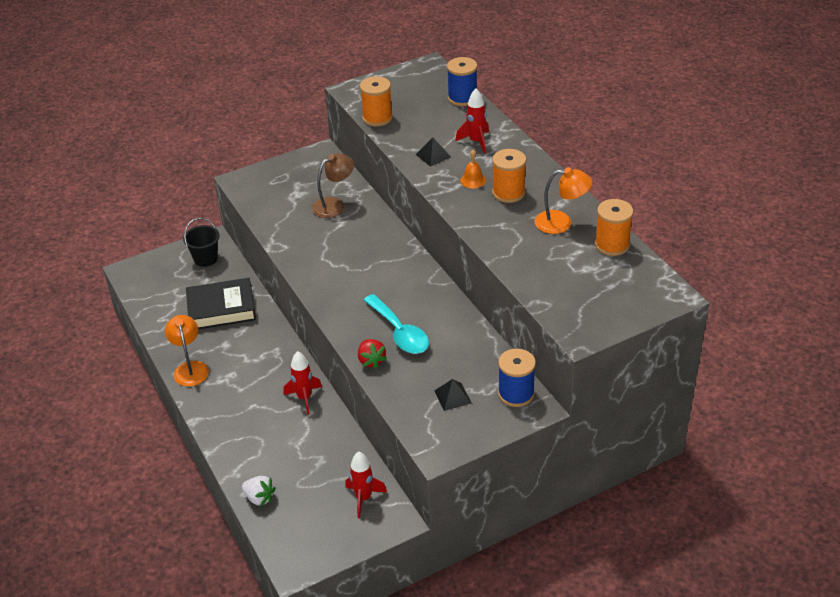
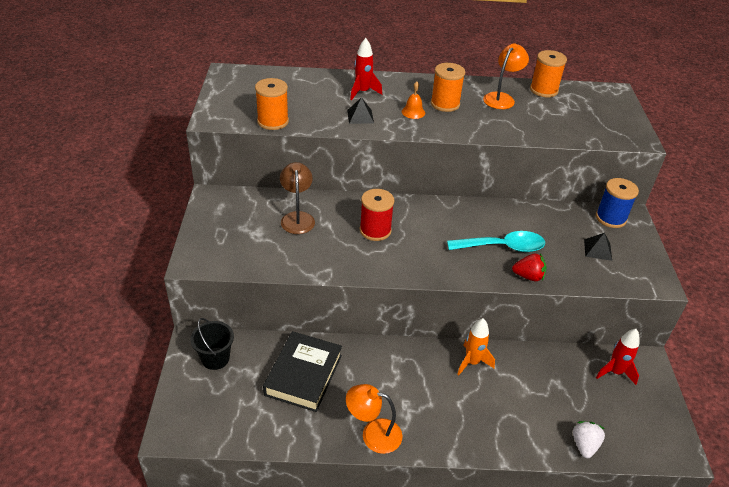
camera: 65 degrees left, 0 degrees up
white strawberry [242,476,276,507] -> white strawberry turned 45 degrees counterclockwise [573,421,605,458]
red rocket [283,351,322,414] -> orange rocket [457,318,495,376]
blue spool [447,57,477,106] -> none
none -> red spool [360,189,394,241]

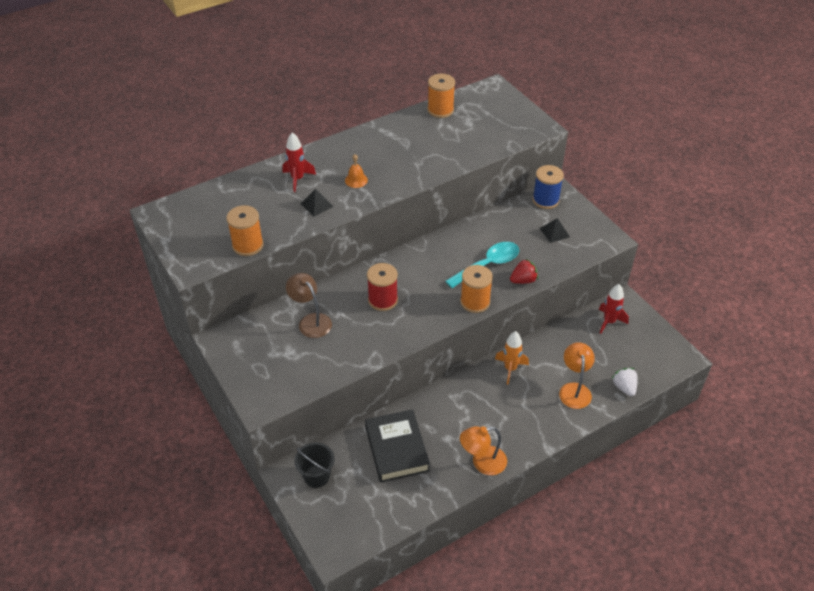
camera: 30 degrees left, 5 degrees up
orange spool [431,63,465,112] -> orange spool moved to [460,265,493,313]
orange lamp [483,43,529,109] -> orange lamp moved to [559,342,595,409]

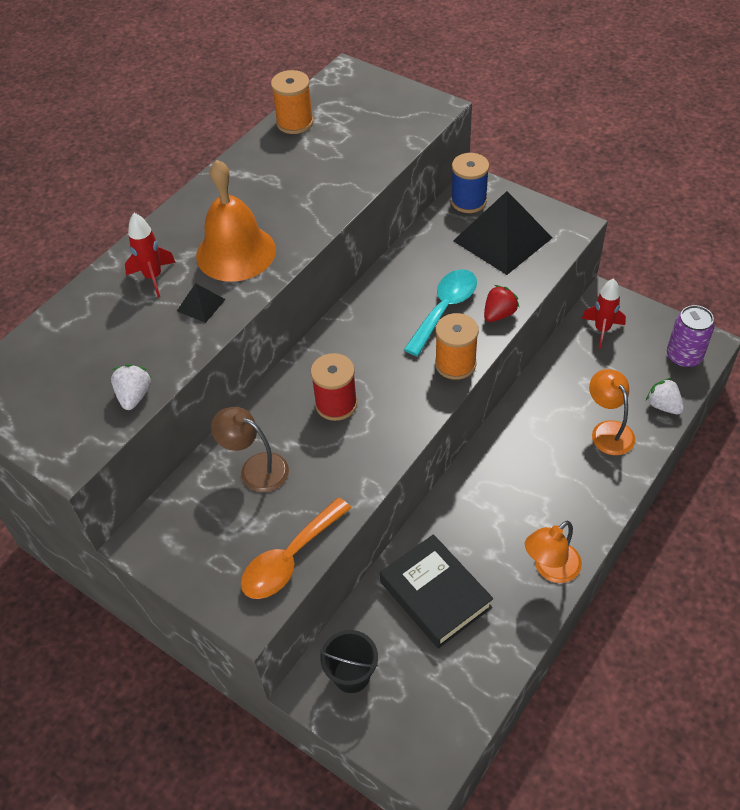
camera: 20 degrees left, 5 degrees up
orange spool [226,205,263,256] -> white strawberry [111,364,151,410]
orange bell [345,154,368,188] -> orange bell [196,160,276,282], size x2.40
orange rocket [495,331,529,385] -> none
black pyramid [540,218,570,243] -> black pyramid [453,191,552,275], size x2.33
none -> orange spoon [241,497,351,599]
none -> purple can [667,305,715,368]

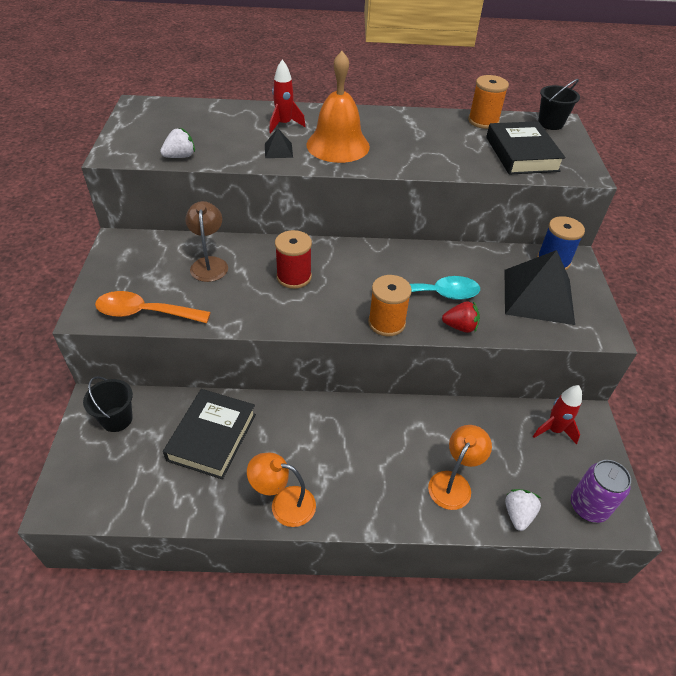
camera: 50 degrees right, 5 degrees down
none -> black book [486,121,566,175]
none -> black bucket [538,79,580,130]

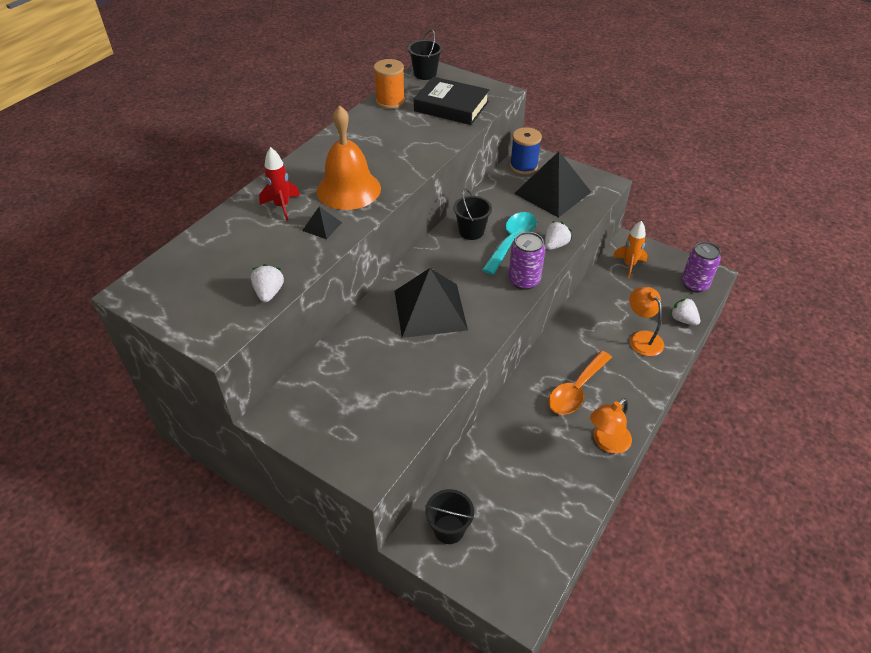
camera: 55 degrees left, 0 degrees up
orange spoon [95,291,211,323] -> orange spoon moved to [548,351,612,415]
black book [163,389,256,479] -> none
brown lamp [185,201,228,282] -> none
red spool [275,230,312,289] -> black pyramid [394,268,468,338]
orange spool [368,275,412,336] -> purple can [508,232,545,290]
red strawberry [442,301,480,333] -> white strawberry [545,221,572,250]
red rocket [533,385,582,445] -> orange rocket [613,221,648,279]
none -> black bucket [453,189,492,240]

